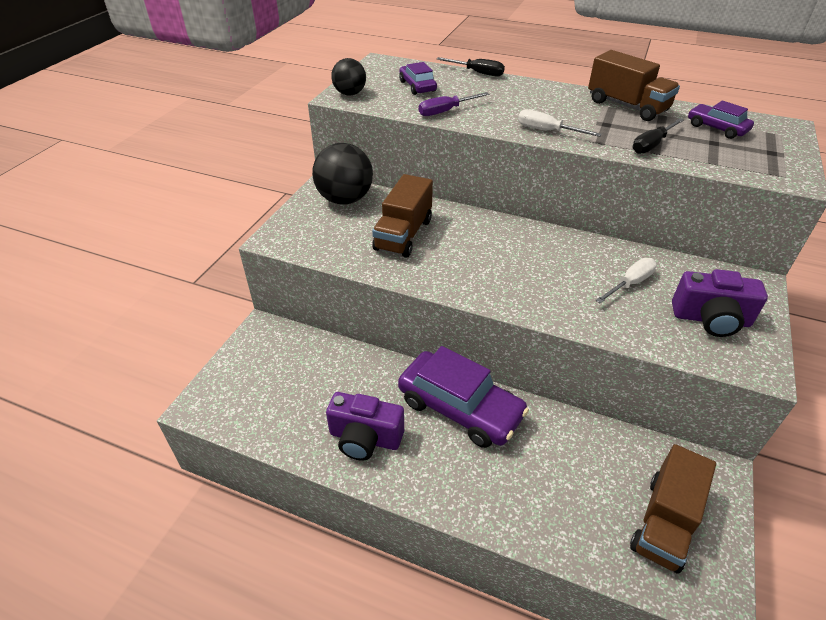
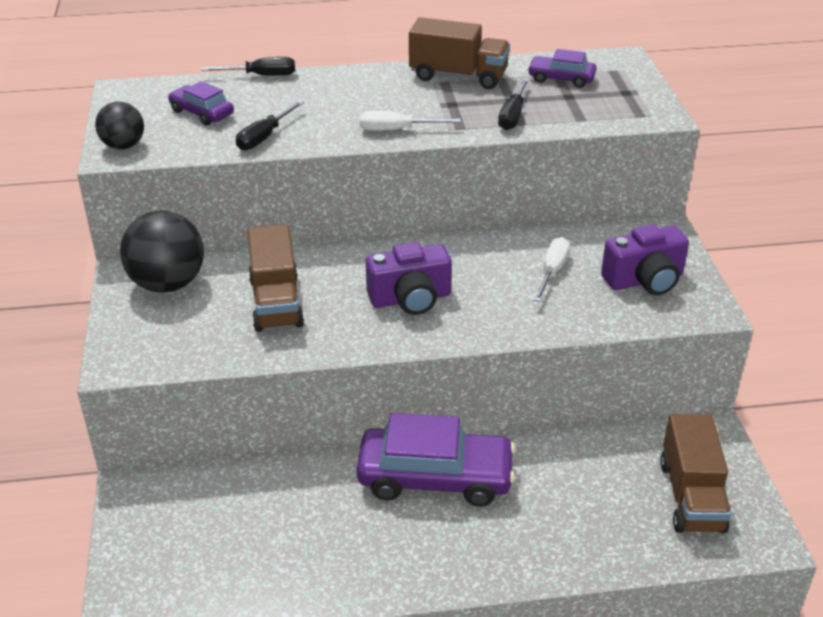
camera: 30 degrees left, 5 degrees down
purple camera [326,392,404,461] -> purple camera moved to [366,242,452,315]
purple screwdriver [419,92,489,116] -> black screwdriver [236,100,304,151]

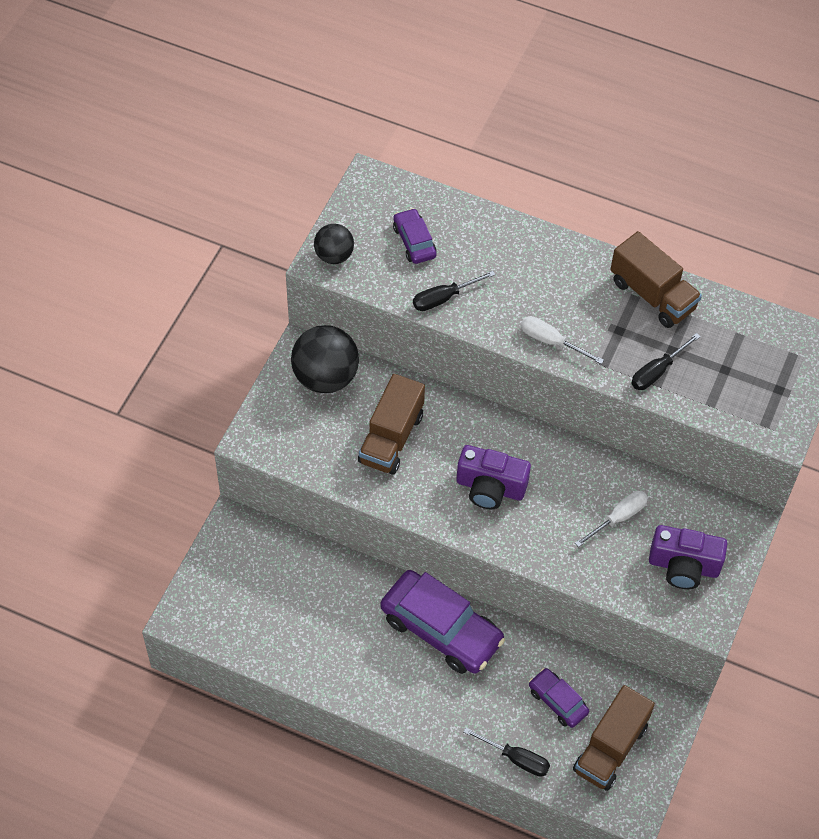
camera: 30 degrees right, 20 degrees up
black screwdriver [201,57,295,76] -> black screwdriver moved to [463,727,550,776]
purple car [528,49,597,88] -> purple car moved to [529,668,589,728]

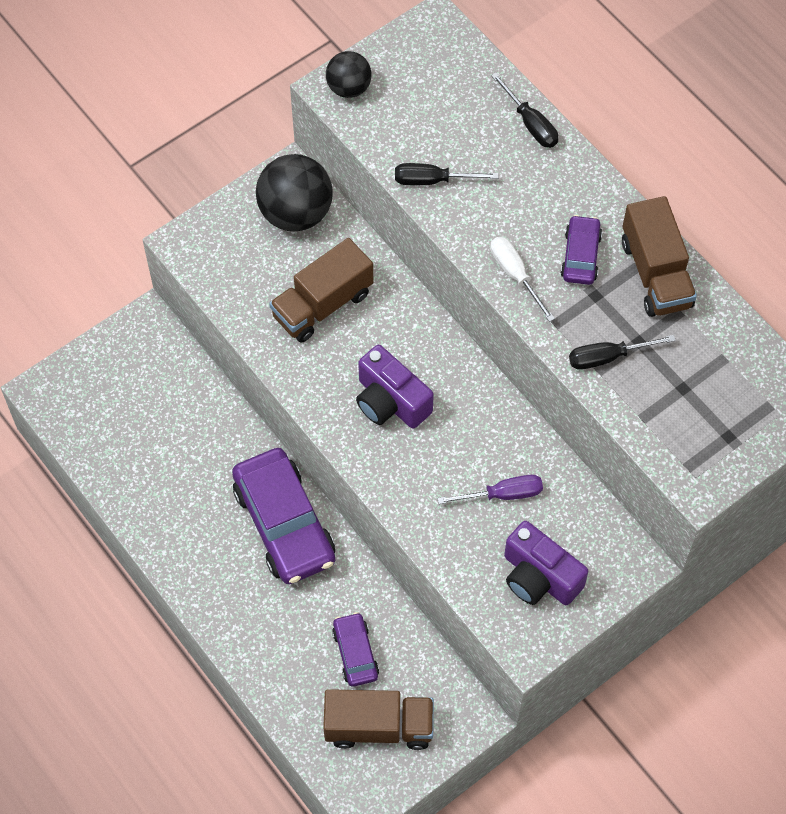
camera: 30 degrees right, 5 degrees up
purple car [393,208,437,264] -> purple car moved to [561,215,602,285]
black screwdriver [463,727,550,776] -> black screwdriver moved to [491,73,558,148]
brown truck [573,685,655,791] -> brown truck turned 150 degrees counterclockwise [323,689,434,750]
white screwdriver [575,491,648,547] -> purple screwdriver [438,475,543,504]

